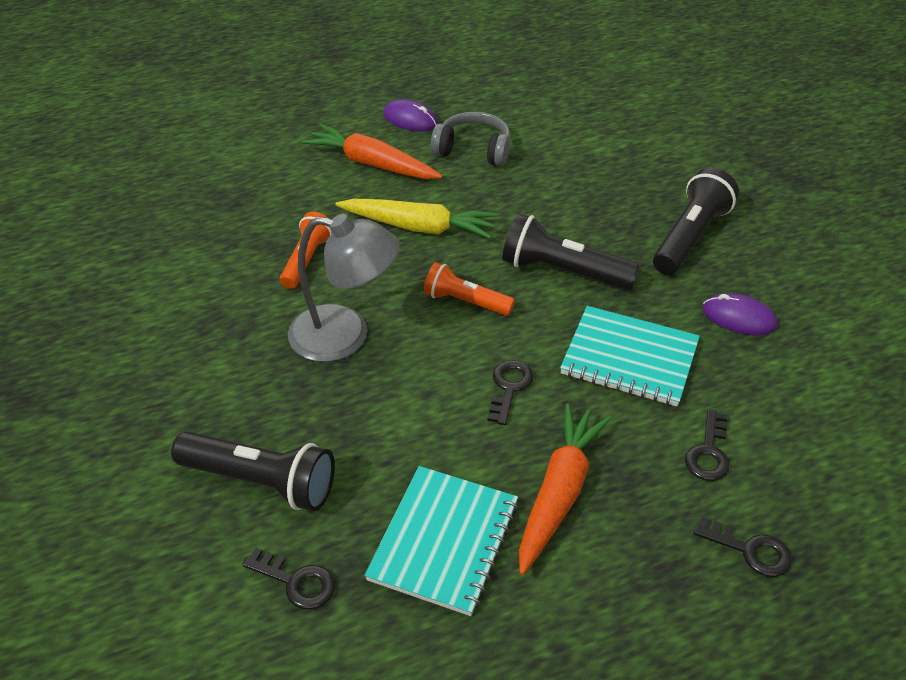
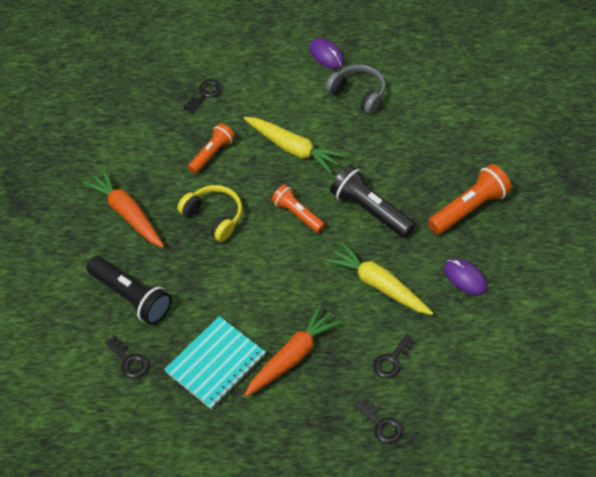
camera: 20 degrees right, 10 degrees up
grey lamp [288,214,400,362] -> yellow headphones [178,185,243,242]
orange carrot [302,124,442,179] -> orange carrot moved to [82,168,164,248]
black key [487,360,534,425] -> black key moved to [184,79,222,113]
turquoise notebook [560,306,700,406] -> yellow carrot [325,241,433,315]
black flashlight [653,168,739,275] -> orange flashlight [428,164,512,234]

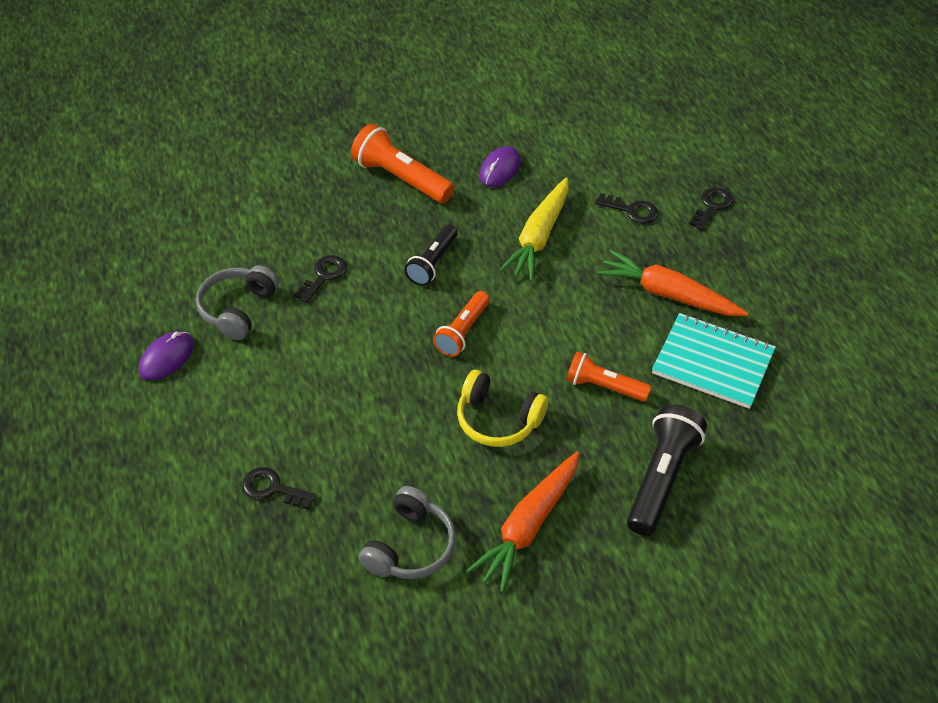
camera: 105 degrees left, 5 degrees down
black key [105,335,149,378] -> black key moved to [295,255,347,303]
yellow headphones [178,185,243,242] -> yellow headphones turned 90 degrees counterclockwise [457,370,548,447]
orange flashlight [188,123,235,174] -> orange flashlight moved to [566,351,651,402]
yellow carrot [243,117,345,174] -> none
black flashlight [330,165,415,238] -> black flashlight [404,224,458,286], size x0.66
none -> grey headphones [359,486,456,579]

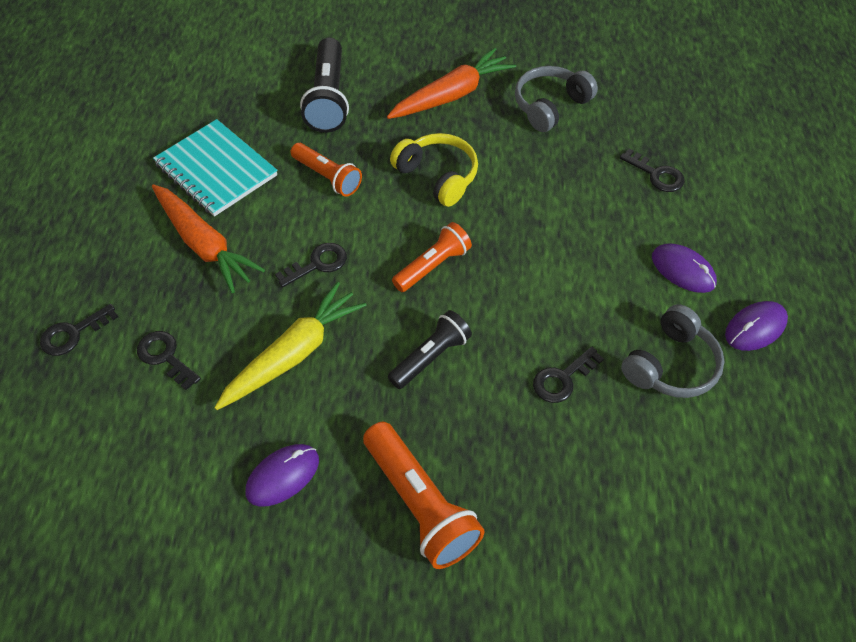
camera: 160 degrees left, 5 degrees up
black flashlight [627,404,707,536] -> black flashlight turned 45 degrees counterclockwise [300,38,349,133]
none -> black key [275,243,347,287]
none -> purple mouse [652,243,717,293]

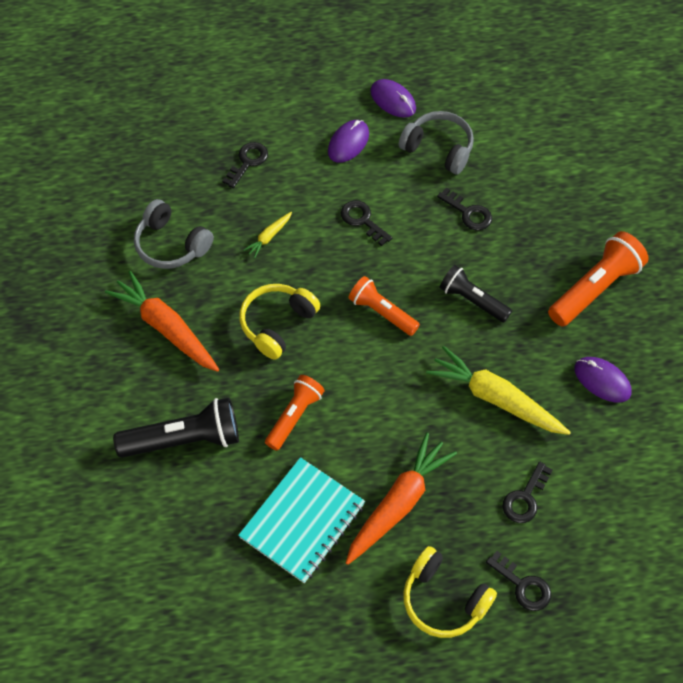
camera: 100 degrees left, 5 degrees up
black key [275,243,347,287] -> black key moved to [341,200,392,246]
none -> yellow carrot [243,212,292,258]
none -> yellow headphones [403,546,497,638]

